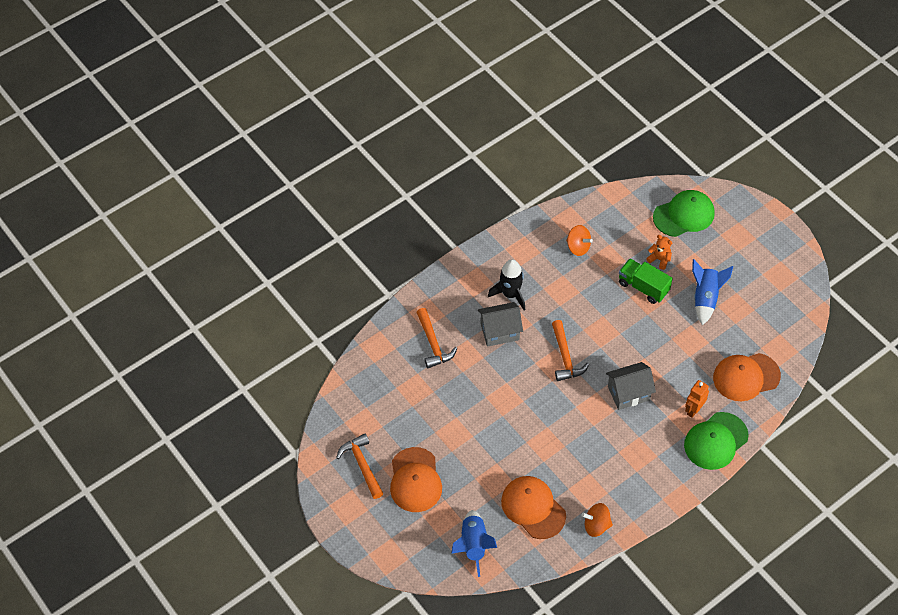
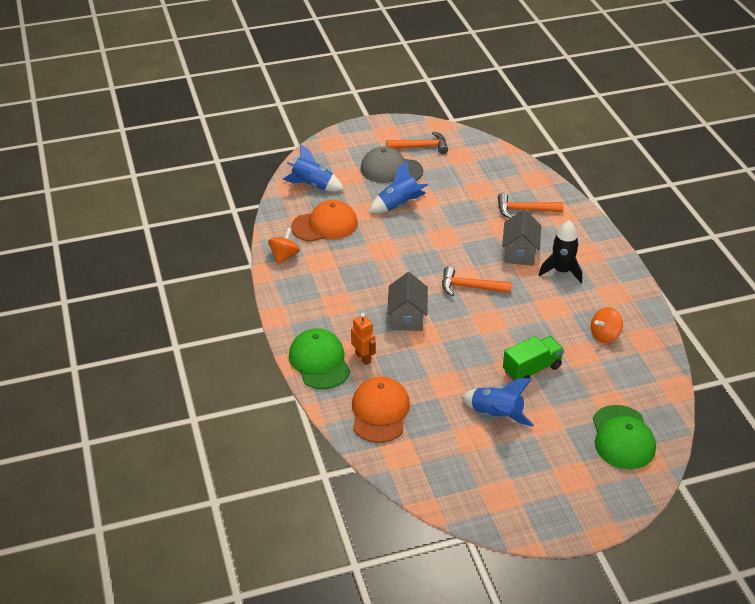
camera: 110 degrees right, 15 degrees down
orange cap [390,447,442,512] -> grey cap [360,146,423,183]
orange teddy bear [646,235,672,270] -> none
none -> blue rocket [368,160,428,214]

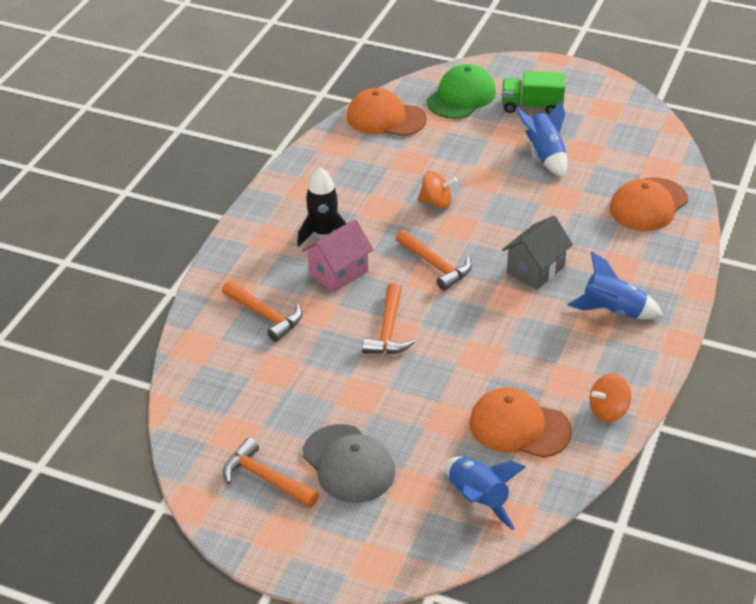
camera: 140 degrees left, 0 degrees up
green cap [289,328,350,389] -> none
orange robot [351,313,376,365] -> none
blue rocket [368,160,428,214] -> blue rocket moved to [567,252,663,319]
grey house [502,210,541,266] -> pink house [302,219,374,292]
green truck [503,336,564,381] -> green truck moved to [502,71,565,115]
orange spinning top [591,307,623,343] -> orange spinning top moved to [418,171,457,209]
none -> orange cap [347,88,427,136]
none -> orange hammer [362,283,415,354]

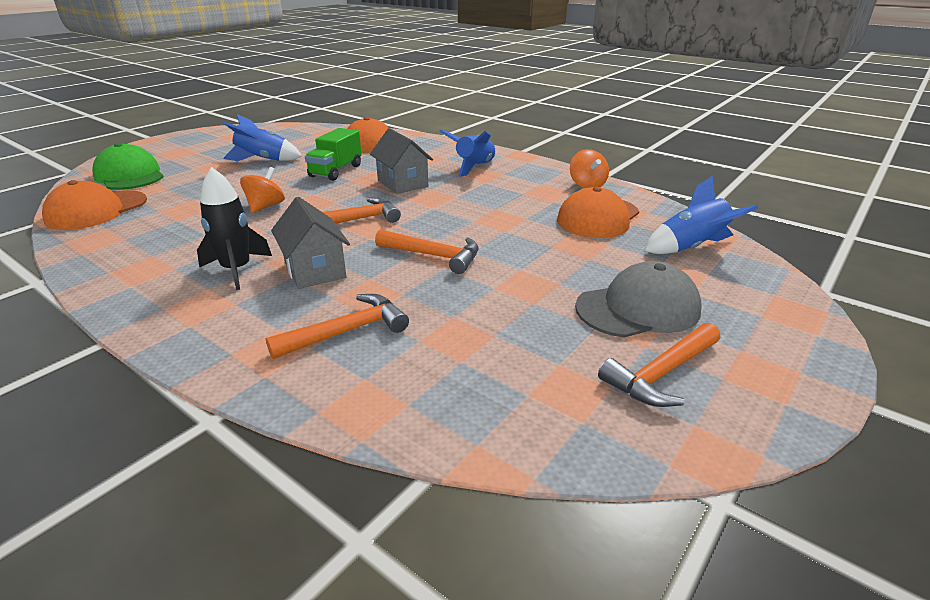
camera: 75 degrees left, 10 degrees down
pink house [302,219,374,292] -> grey house [271,197,350,289]
green truck [502,71,565,115] -> green truck moved to [305,128,362,181]

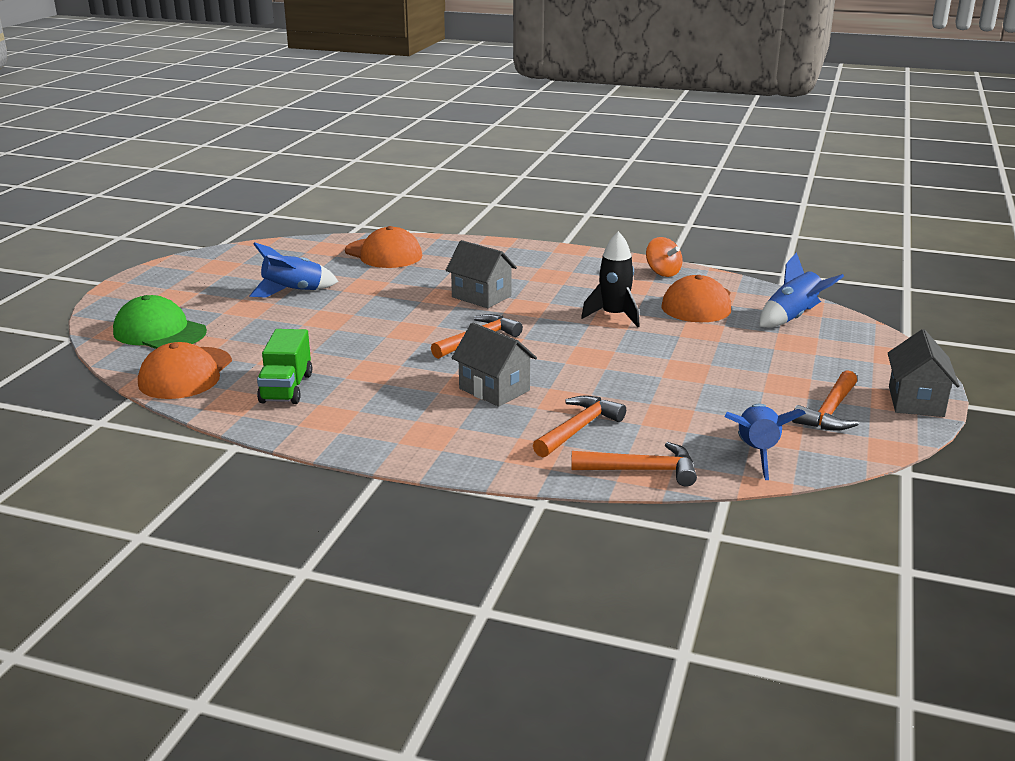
camera: 20 degrees left, 5 degrees down
black rocket [197,167,272,290] -> black rocket moved to [581,231,640,327]
orange spinning top [240,167,285,213] -> none
green truck [305,128,362,181] -> green truck moved to [257,329,312,404]
orange hammer [375,229,479,274] -> orange hammer moved to [571,442,697,487]
blue rocket [439,129,496,177] -> blue rocket moved to [724,404,806,480]
grey cap [575,261,702,338] -> none
none -> grey house [888,329,960,417]

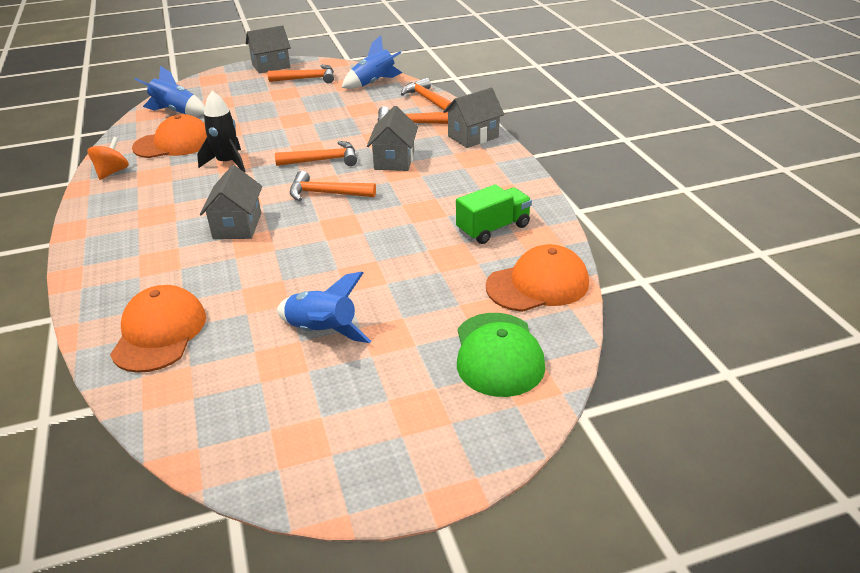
camera: 125 degrees left, 10 degrees up
none -> orange hammer [275,141,357,166]
none -> grey house [443,88,504,148]

